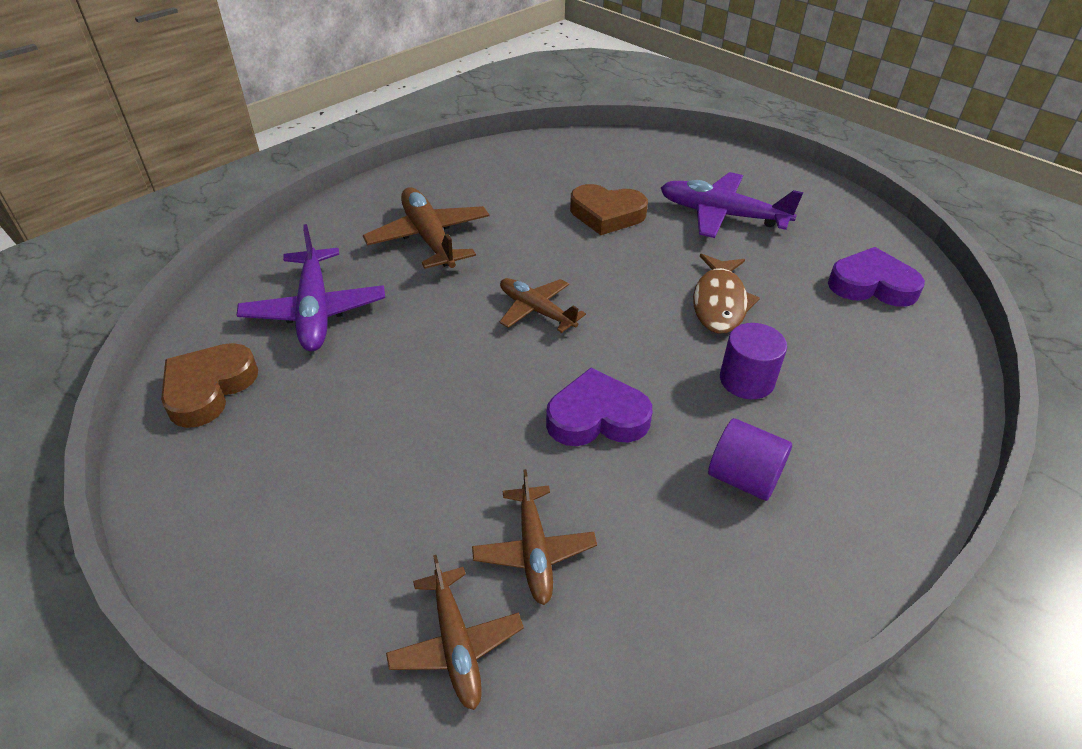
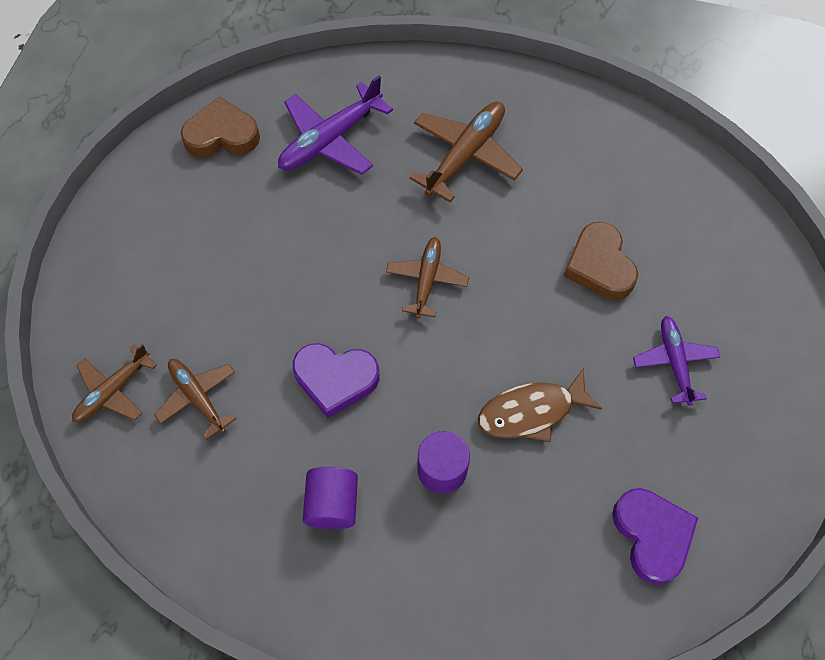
camera: 60 degrees right, 20 degrees up
brown plane [472,469,597,605] -> brown plane turned 90 degrees clockwise [154,359,237,440]
purple heart [546,368,652,446] -> purple heart turned 135 degrees clockwise [293,343,379,418]
purple plane [661,172,803,238] -> purple plane [633,316,720,406], size x0.64

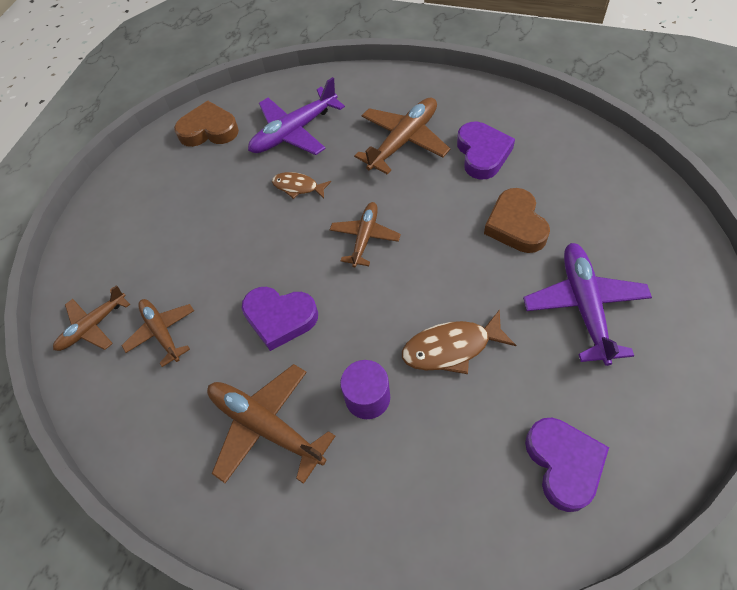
camera: 10 degrees right, 5 degrees down
purple cylinder [303,467,358,529] -> brown plane [207,364,335,484]
purple plane [633,316,720,406] -> purple plane [523,243,652,366], size x1.56
none -> brown fish [272,172,331,199]
none -> purple heart [457,122,515,179]

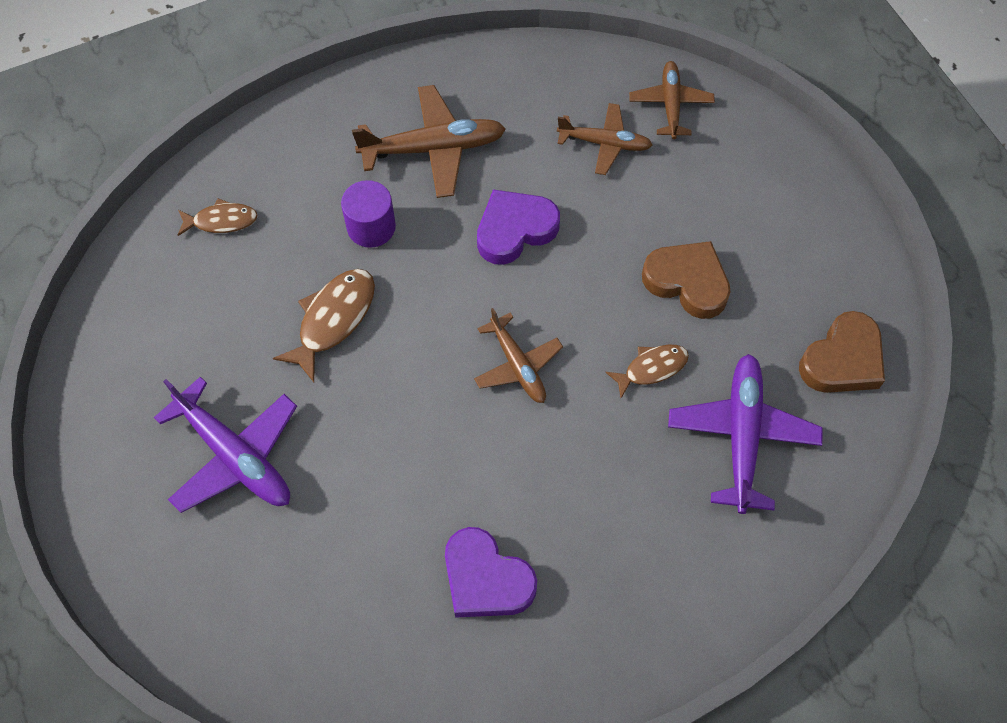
camera: 130 degrees right, 5 degrees up
brown plane [354,97,450,175] -> none
brown heart [484,188,550,253] -> brown heart moved to [642,241,731,319]
purple heart [525,418,609,512] -> none
none -> brown fish [177,198,258,236]

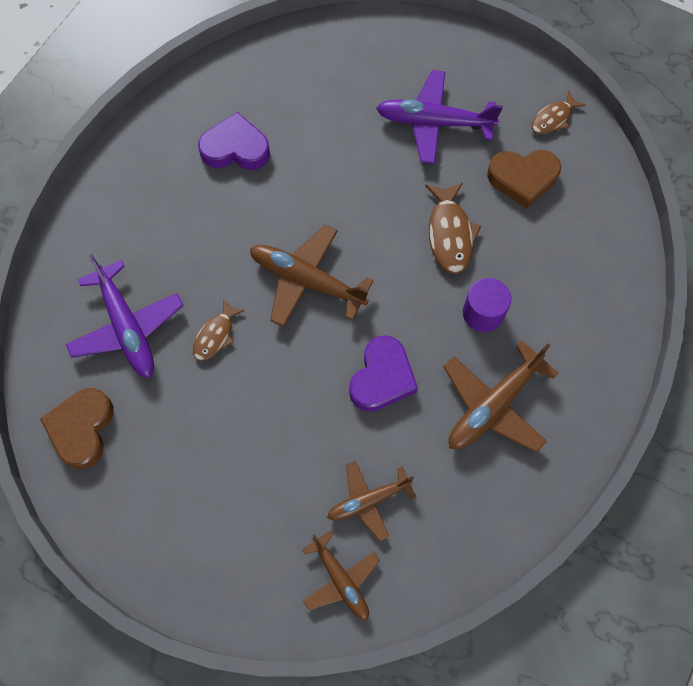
camera: 145 degrees right, 5 degrees up
brown fish [177,198,258,236] -> brown fish moved to [532,91,586,134]
brown plane [474,308,563,403] -> brown plane [250,225,374,327], size x1.56
brown heart [642,241,731,319] -> brown heart moved to [487,150,561,209]

